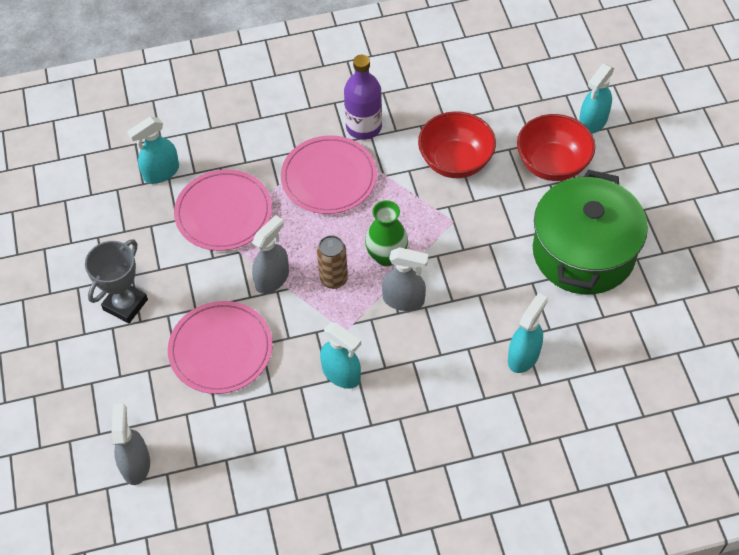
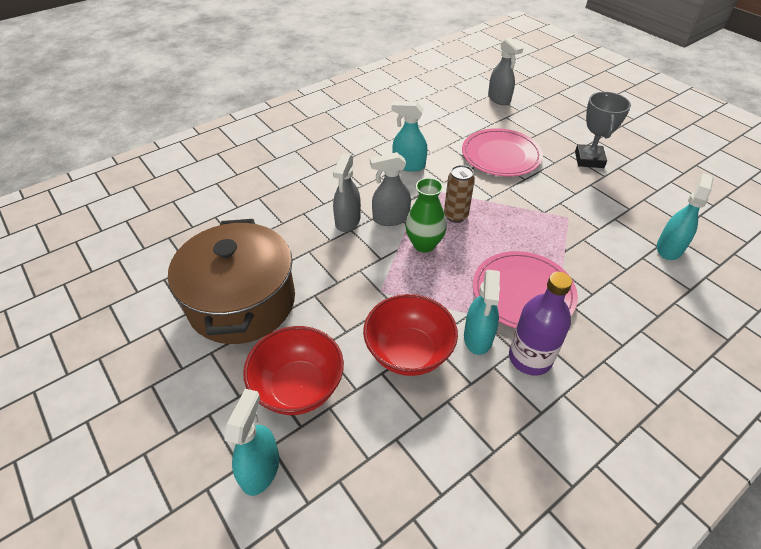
camera: 155 degrees right, 10 degrees down
pink plate [174,169,272,251] -> none
grey spray bottle [252,215,289,294] -> grey spray bottle moved to [333,154,361,232]
turquoise spray bottle [508,293,548,373] -> turquoise spray bottle moved to [464,270,500,355]
green pot [533,170,648,294] -> brown pot [168,219,295,344]

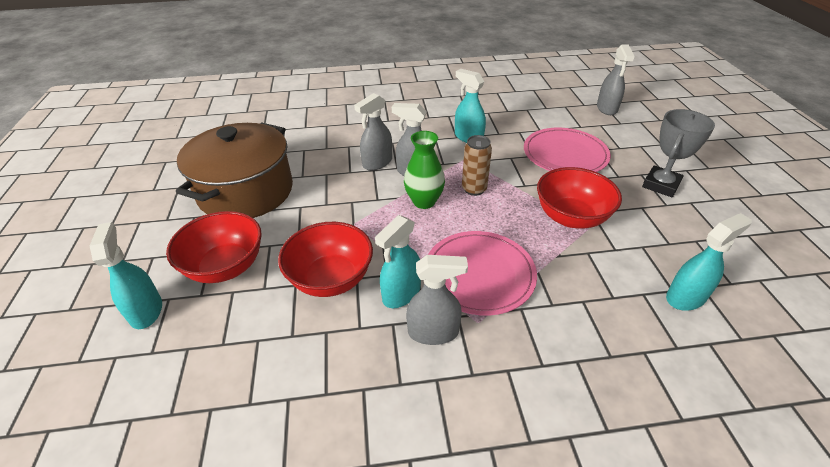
camera: 30 degrees right, 5 degrees down
turquoise spray bottle [224,389,279,496] -> turquoise spray bottle turned 60 degrees counterclockwise [90,222,162,329]
purple bottle [509,272,572,376] -> grey spray bottle [406,255,468,345]
none -> red bowl [537,167,622,229]

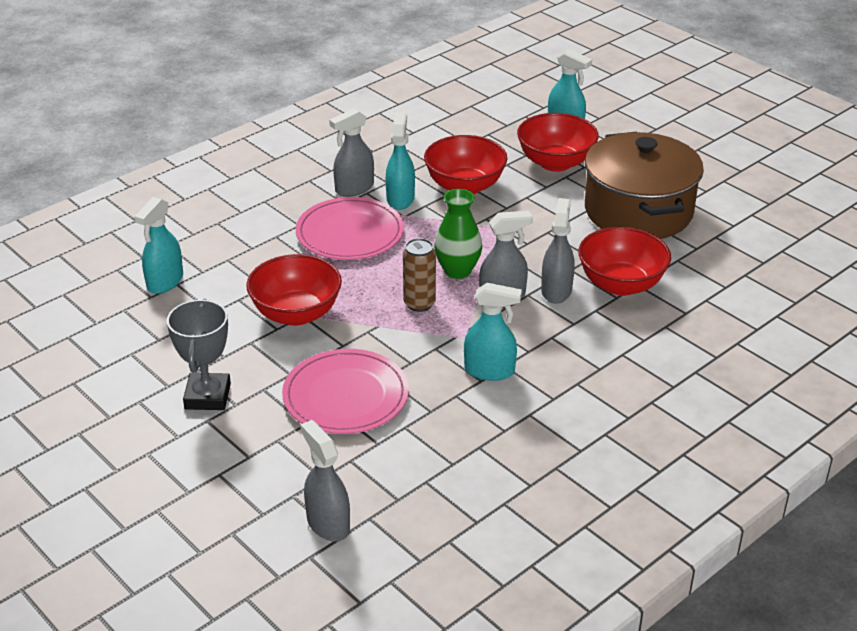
camera: 145 degrees right, 5 degrees down
none -> red bowl [578,227,671,296]

